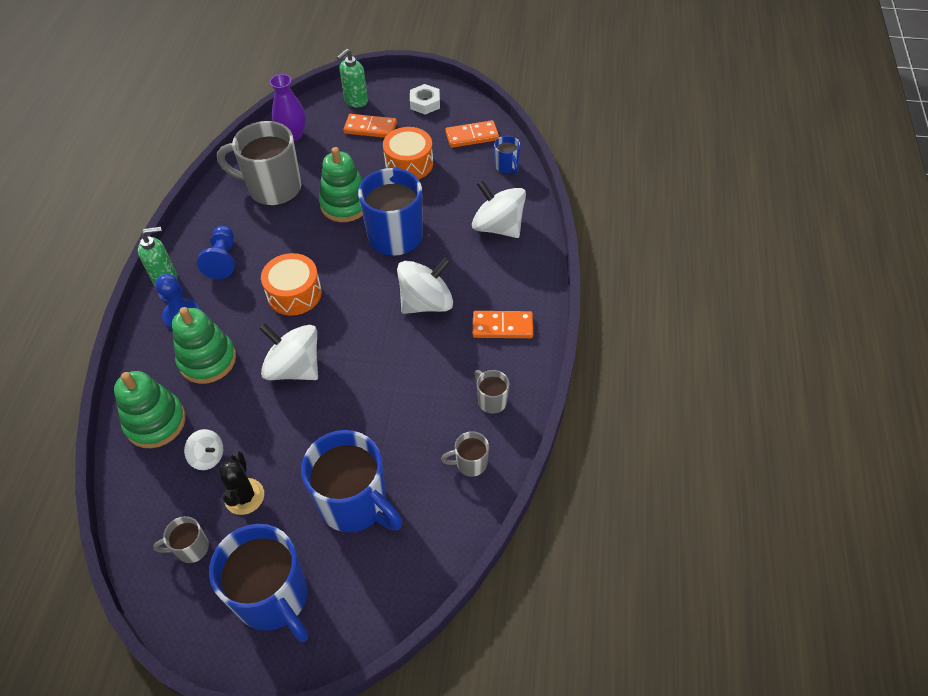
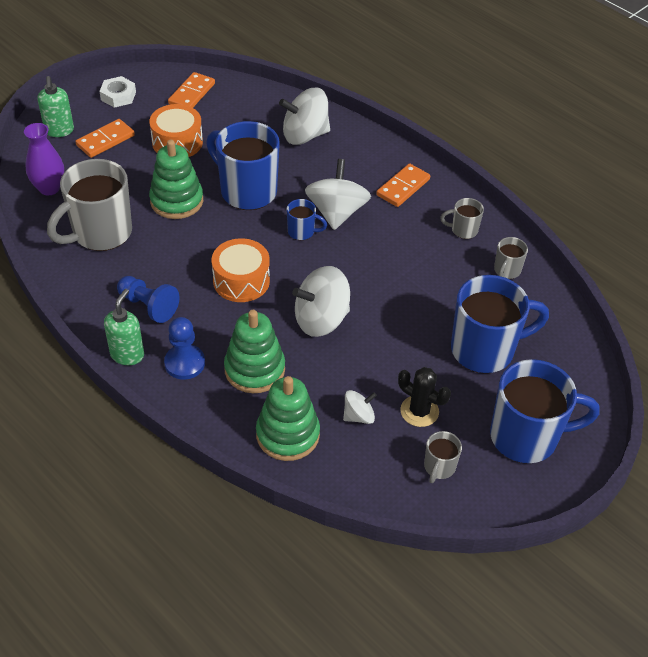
camera: 55 degrees left, 5 degrees down
blue mug [494,136,521,174] -> blue mug moved to [287,199,327,240]

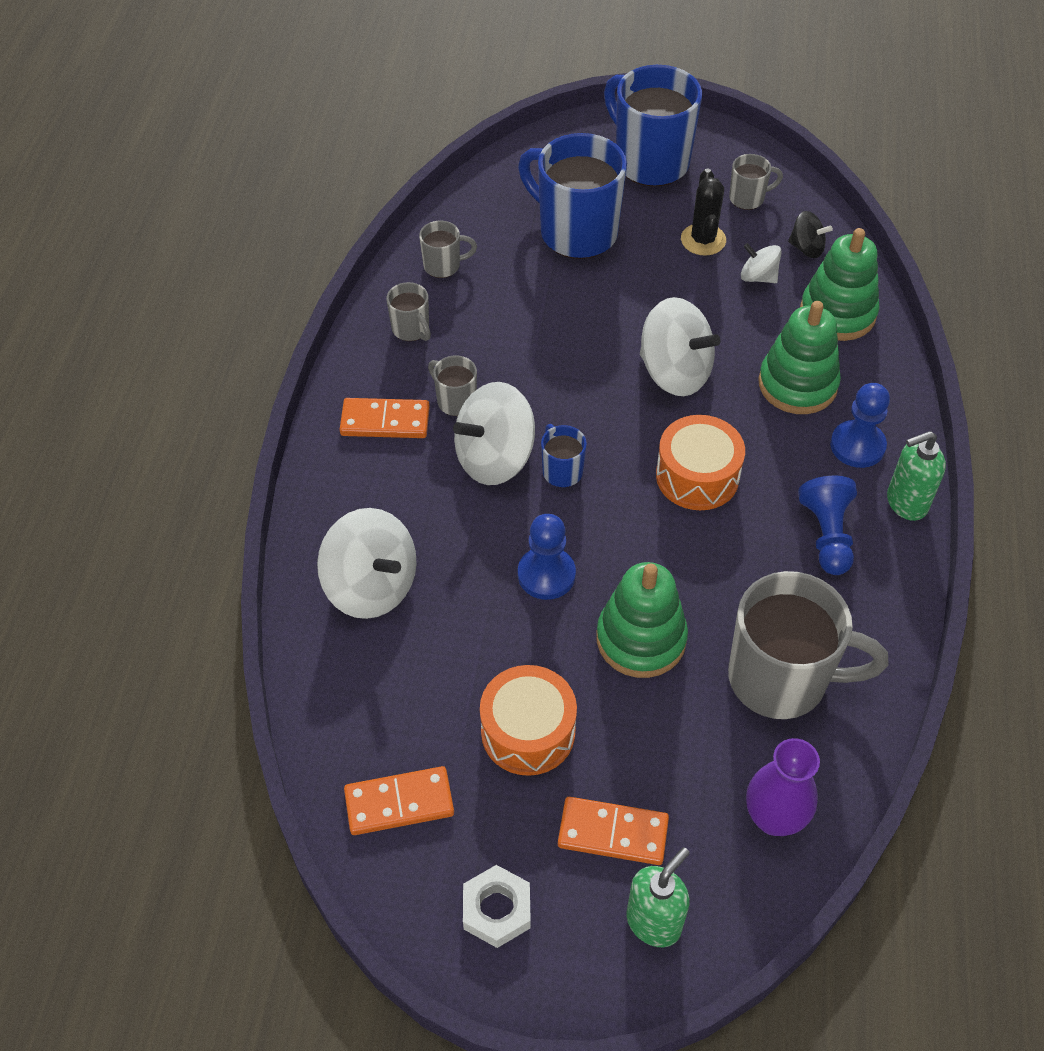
camera: 125 degrees left, 5 degrees up
blue mug [206,121,280,210] -> blue pawn [518,514,576,600]
none -> grey mug [428,356,477,416]
none -> black spinning top [788,211,833,258]

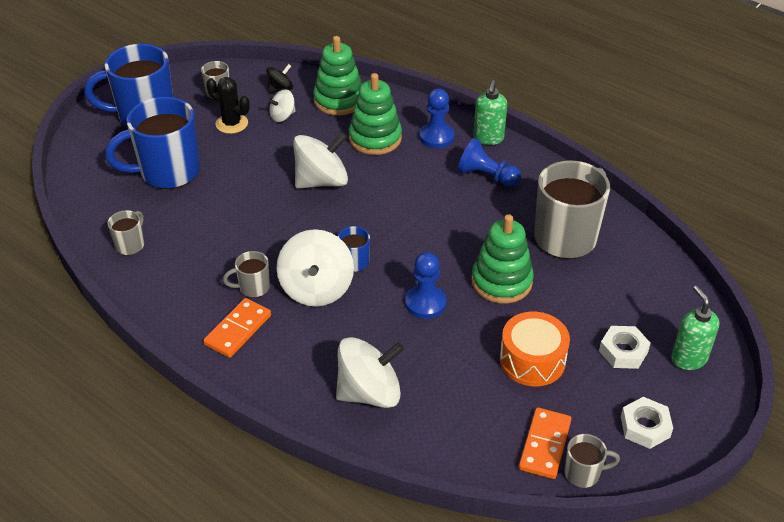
camera: 60 degrees left, 10 degrees down
grey mug [386,282,431,341] -> grey mug moved to [564,434,620,488]
orange domino [558,797,669,865] -> white nut [599,326,651,369]
orange drum [656,415,745,510] -> none
purple vase [746,738,820,836] -> none

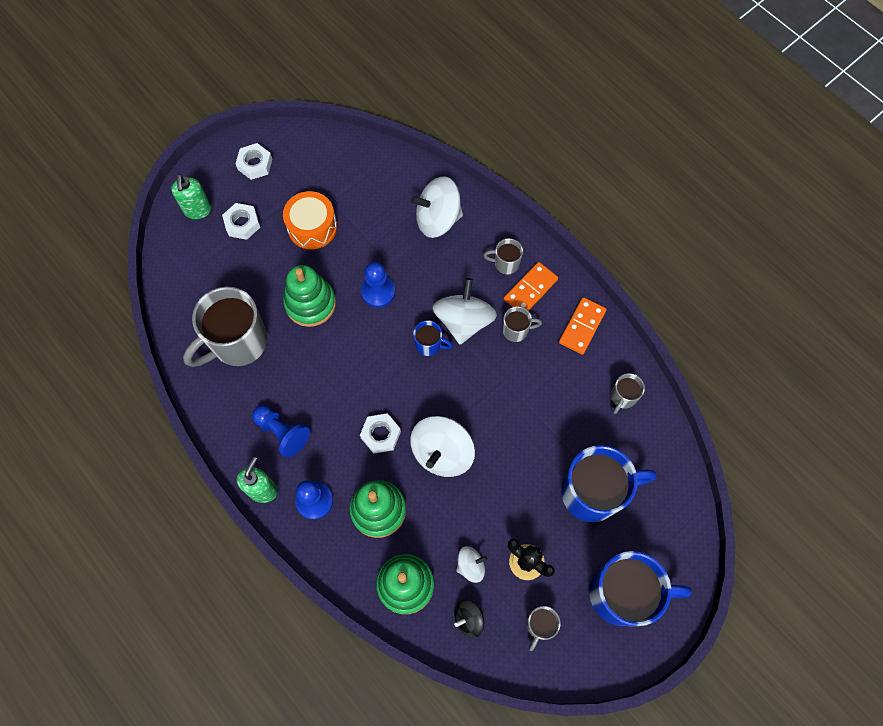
camera: 170 degrees left, 25 degrees up
white spinning top [293,132,348,189] -> white spinning top turned 45 degrees counterclockwise [410,416,475,477]
orange domino [519,407,571,479] -> orange domino moved to [559,297,607,355]
grey mug [564,434,620,488] -> grey mug moved to [483,238,523,274]
none -> white nut [360,413,401,454]

